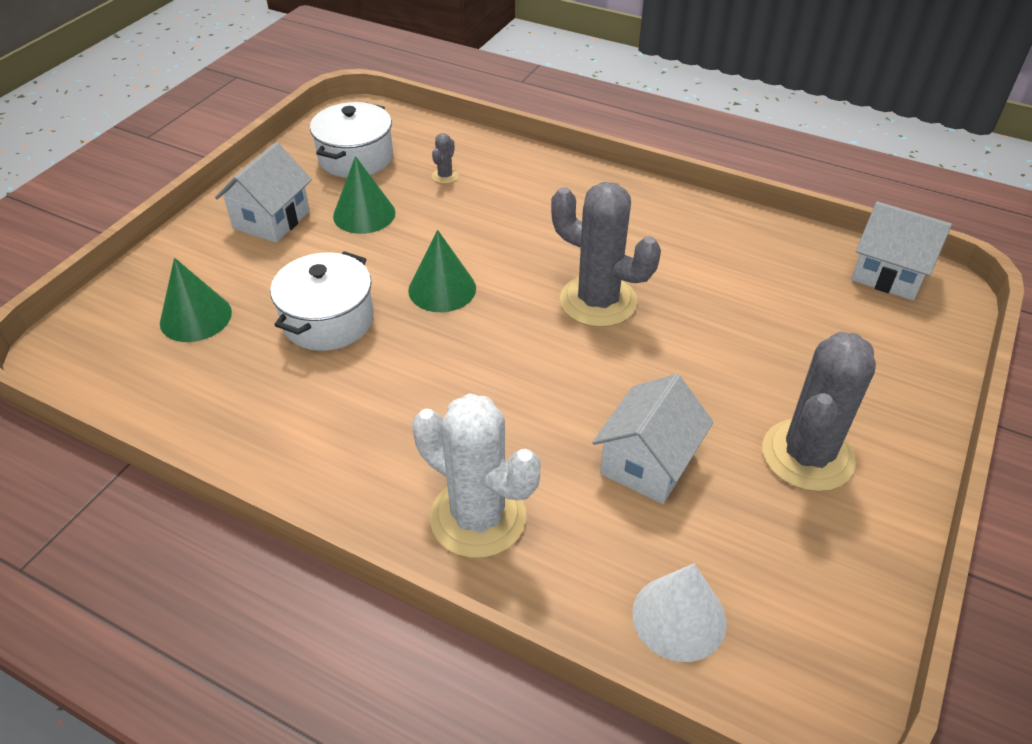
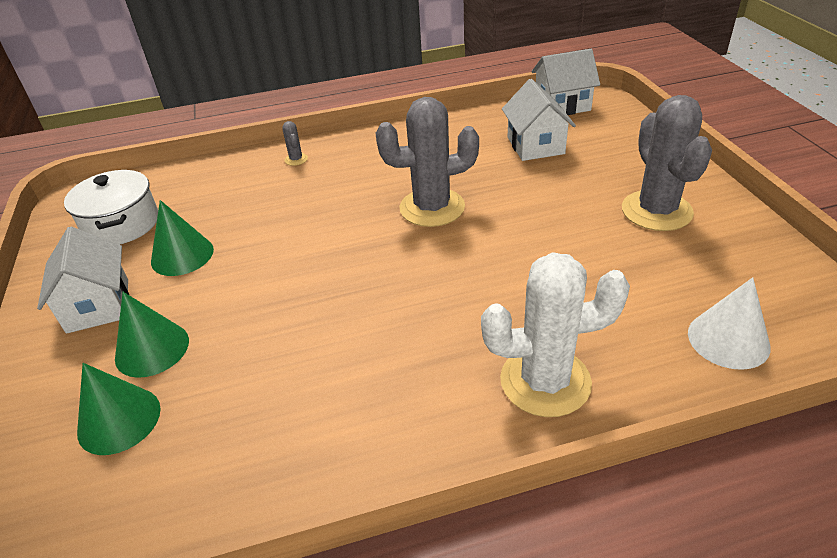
camera: 40 degrees left, 5 degrees down
white pot [270,251,374,351] -> none
green cone [408,230,476,312] -> green cone moved to [115,292,189,378]
grey cactus [432,133,459,184] -> grey cactus moved to [282,121,308,166]
white house [592,374,713,504] -> white house moved to [502,79,576,161]

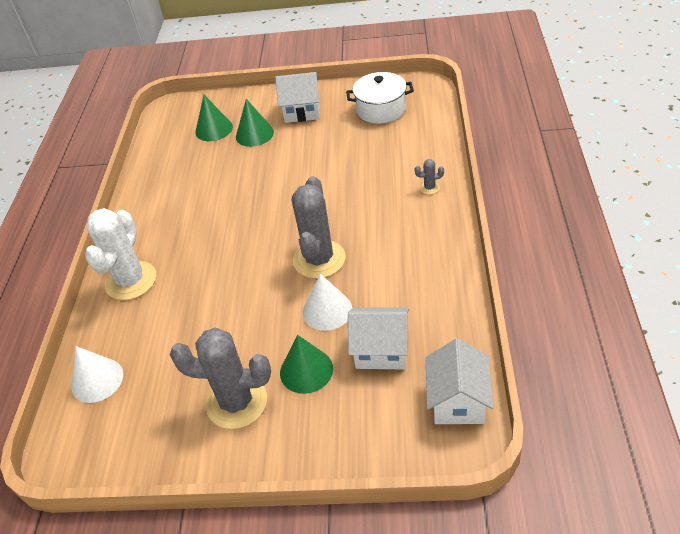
camera: 110 degrees right, 5 degrees up
green cone [151,200,214,276] -> green cone moved to [280,335,333,394]
none -> white cone [302,274,352,331]

